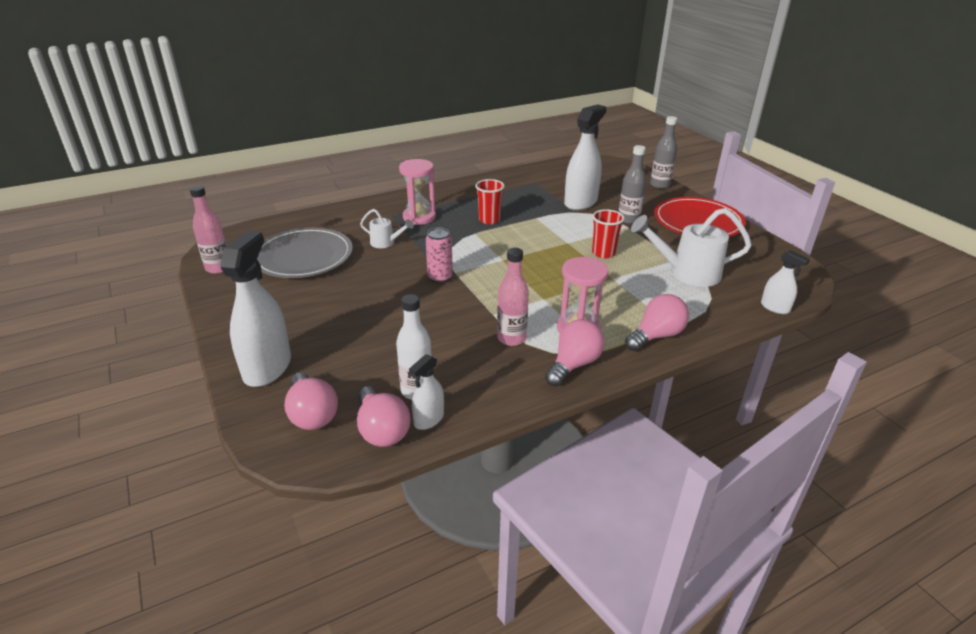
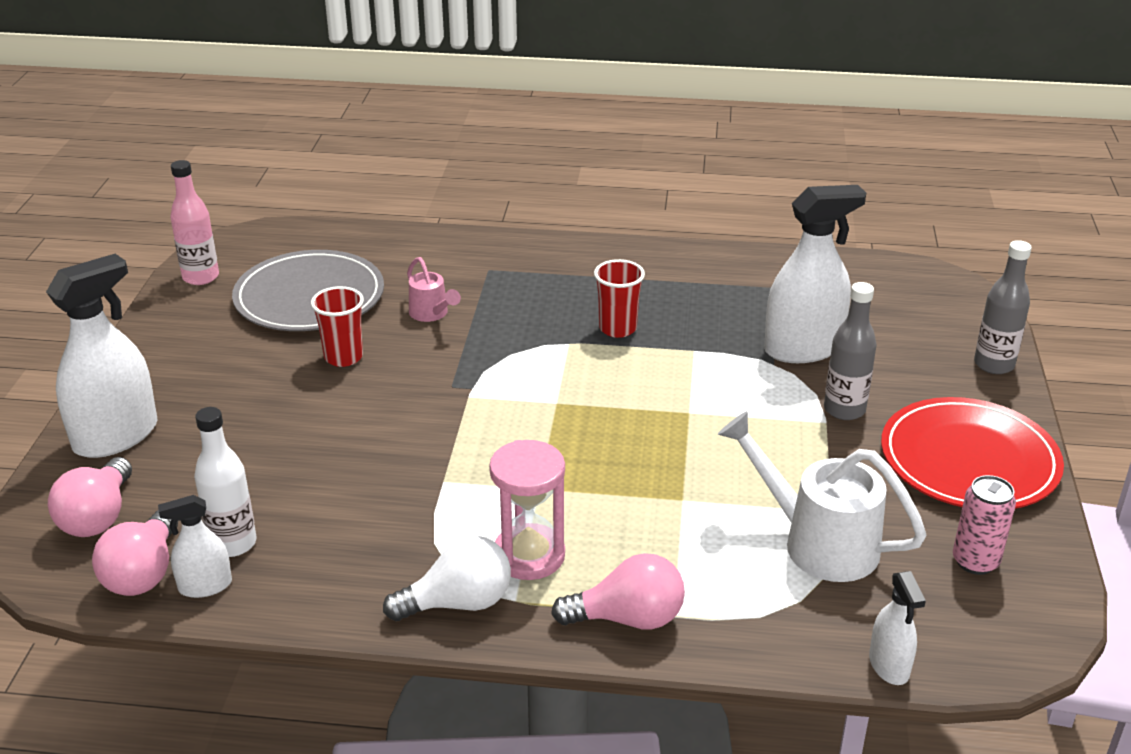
camera: 35 degrees right, 0 degrees up
white watering can [360,209,414,248] -> pink watering can [407,257,461,322]
pink hourglass [399,159,436,225] -> none
pink can [426,227,453,283] -> pink can moved to [953,475,1016,575]
pink bottle [497,248,529,346] -> none
pink light bulb [545,319,605,386] -> white light bulb [383,536,511,621]
red cup [592,209,625,258] -> red cup moved to [311,286,364,367]

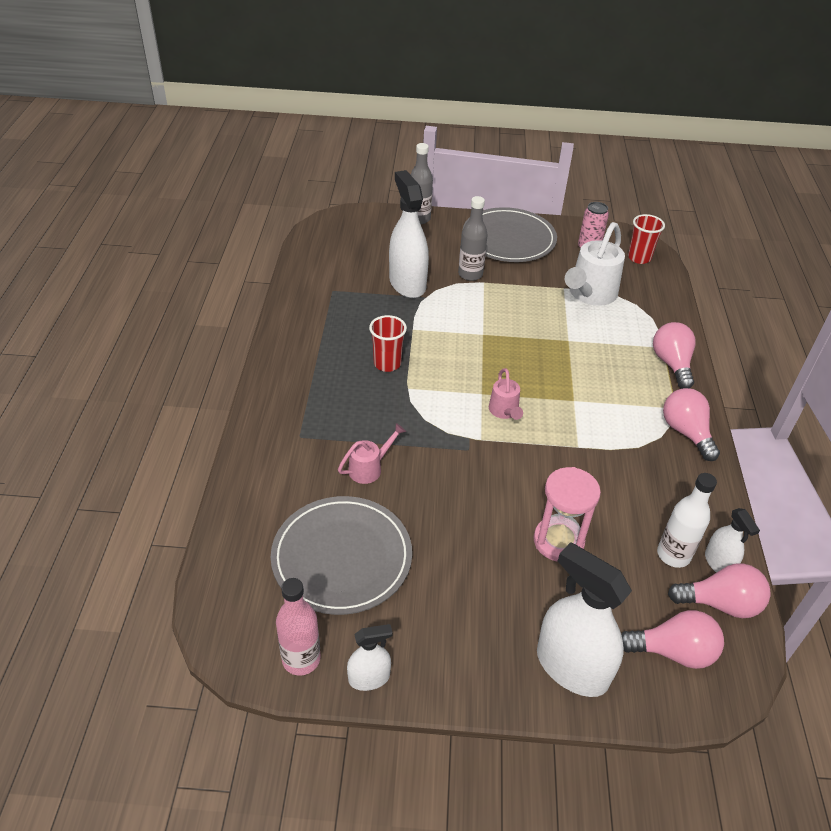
camera: 95 degrees left, 10 degrees up
red cup [311,286,364,367] -> red cup moved to [628,214,665,264]
white light bulb [383,536,511,621] -> pink light bulb [663,388,720,461]
pink hourglass [489,440,565,580] -> pink hourglass moved to [533,467,601,562]
white spray bottle [869,571,926,685] -> white spray bottle moved to [347,624,392,691]
red plate [881,397,1064,509] -> grey plate [462,207,557,262]
none -> pink watering can [489,368,523,420]

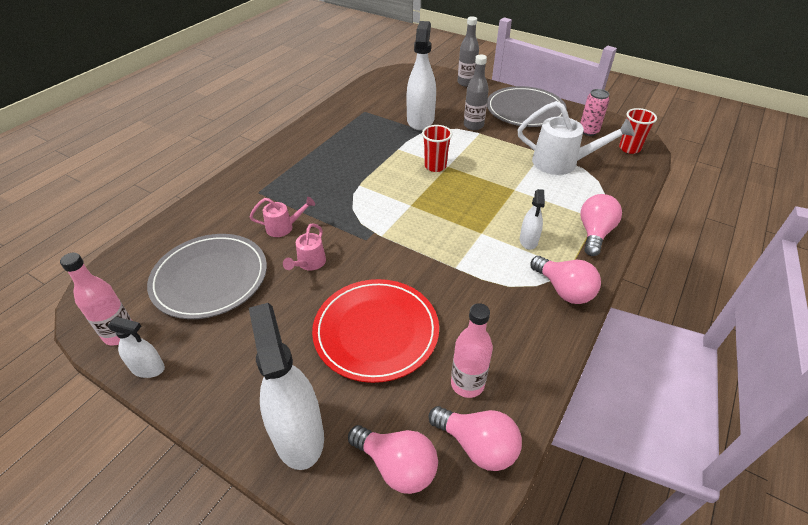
camera: 30 degrees right, 0 degrees up
red cup [369,315,407,372] -> red cup moved to [422,125,452,172]
pink watering can [489,368,523,420] -> pink watering can moved to [283,223,326,271]
pink hourglass [533,467,601,562] -> red plate [312,279,439,383]
white watering can [565,222,625,306] -> white watering can turned 135 degrees counterclockwise [518,101,634,175]
white bottle [657,473,717,568] -> pink bottle [451,303,493,398]
pink light bulb [663,388,720,461] -> pink light bulb turned 135 degrees clockwise [530,256,601,304]
white spray bottle [705,508,760,573] -> white spray bottle moved to [520,189,545,250]

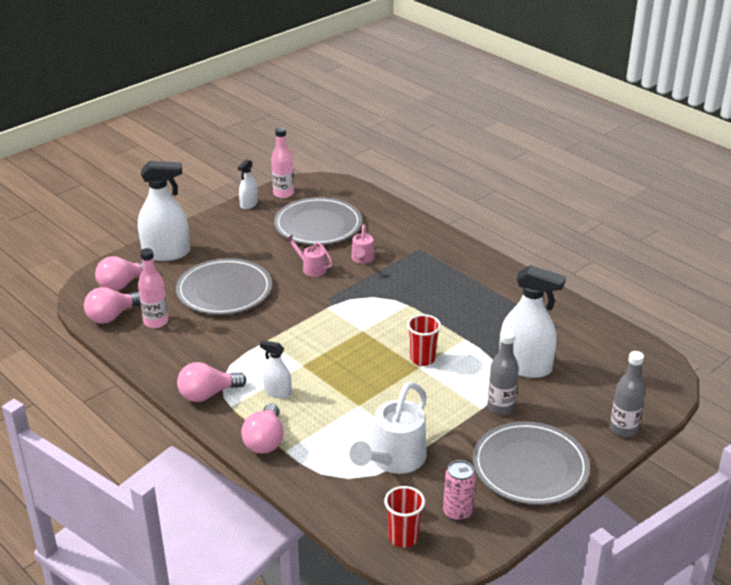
camera: 105 degrees right, 10 degrees down
red plate [312,279,439,383] -> grey plate [176,258,272,315]
pink light bulb [580,194,622,256] -> pink light bulb turned 60 degrees clockwise [241,403,284,454]

